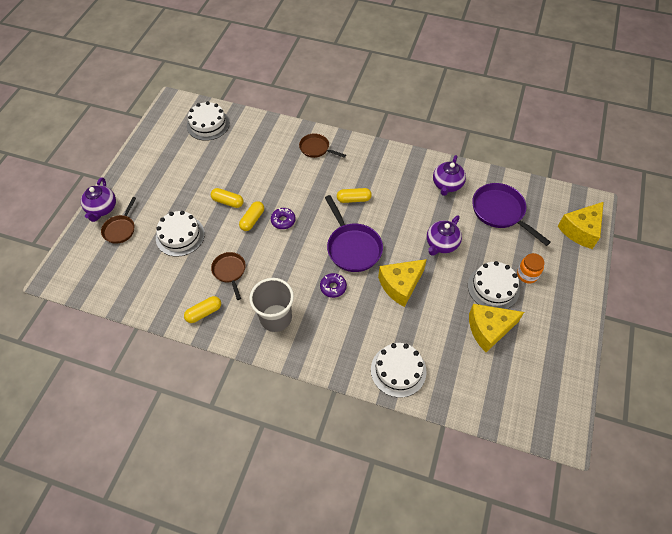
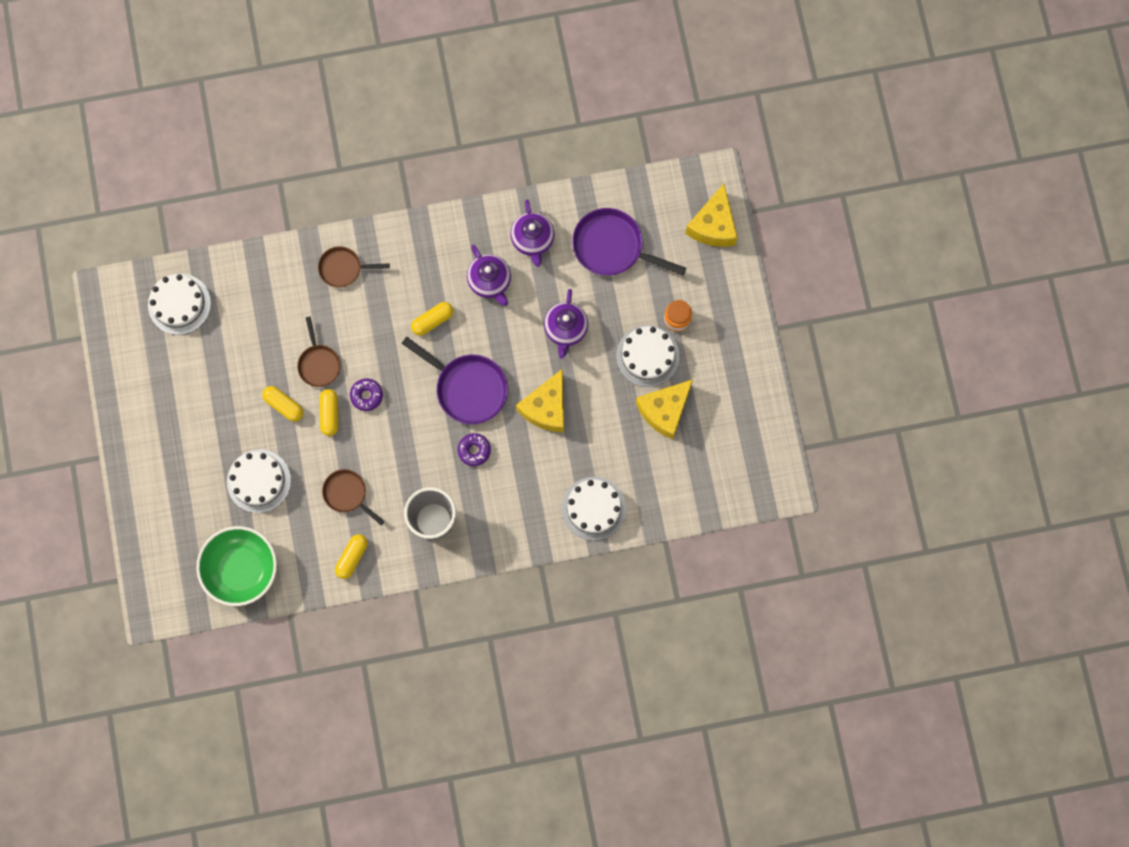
camera: 30 degrees left, 20 degrees up
purple teapot [81,177,116,222] -> purple teapot moved to [467,245,511,306]
brown pan [101,197,136,244] -> brown pan moved to [297,317,341,387]
yellow capsule [211,188,244,208] -> yellow capsule turned 45 degrees clockwise [262,386,303,422]
none -> green bowl [196,526,277,606]

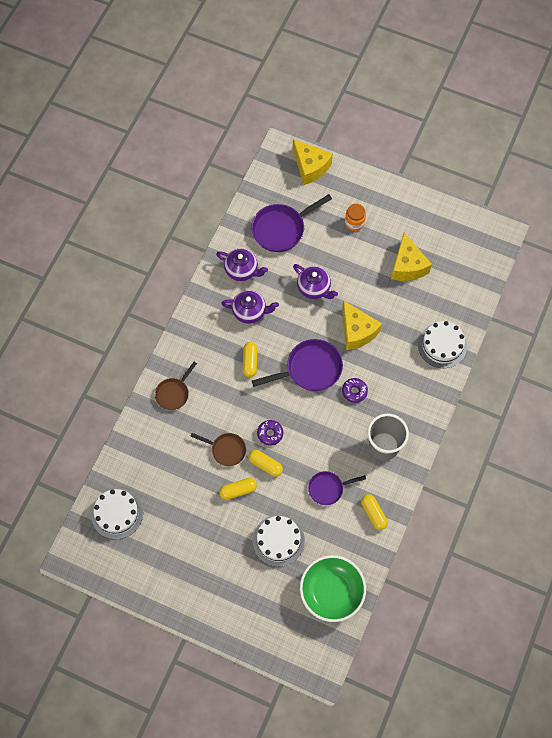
camera: 55 degrees left, 10 degrees down
brown pan [322,469,385,525] -> purple pan [308,471,366,505]
white cake [616,325,679,387] -> none

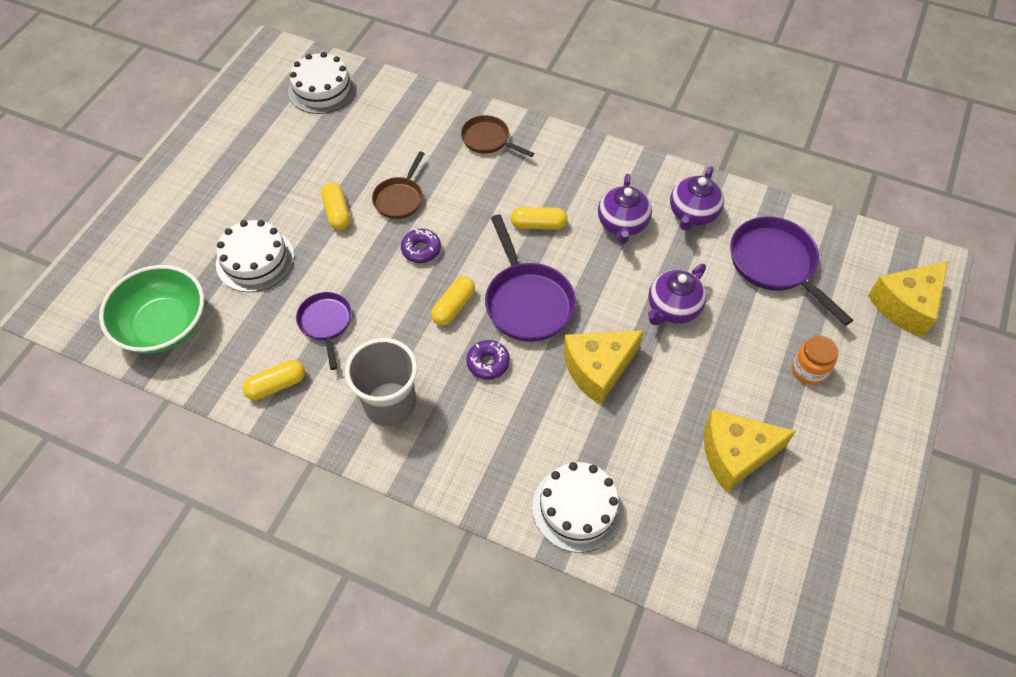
camera: 90 degrees right, 10 degrees down
yellow capsule [248,450,283,477] -> yellow capsule moved to [431,276,475,325]

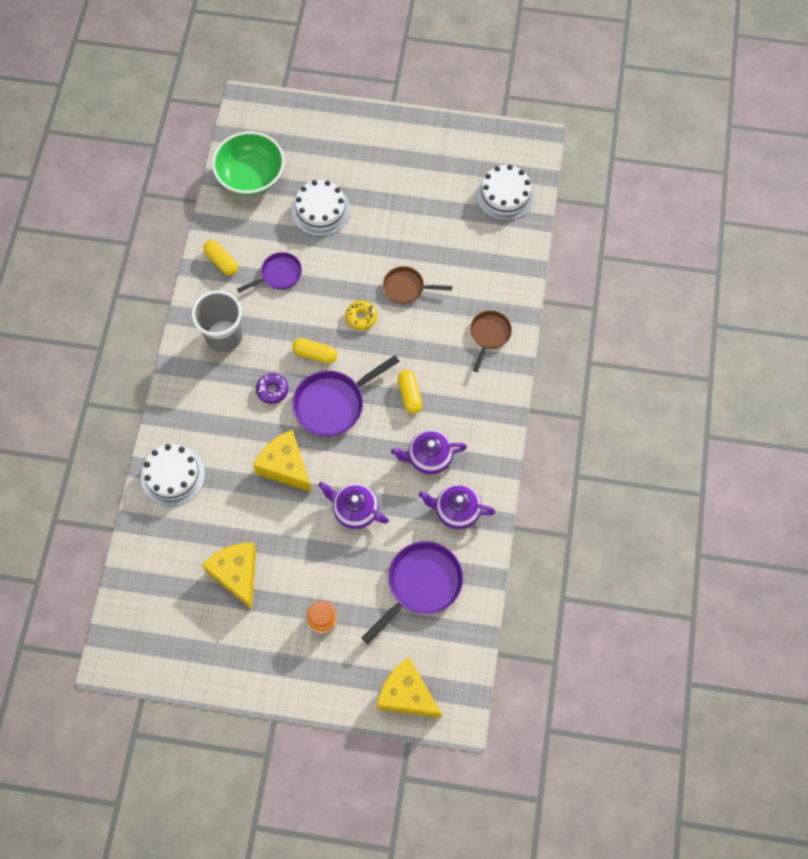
camera: 75 degrees right, 10 degrees up
yellow capsule [321,183,350,230] -> none
purple donut [401,228,441,263] -> yellow donut [345,300,377,330]

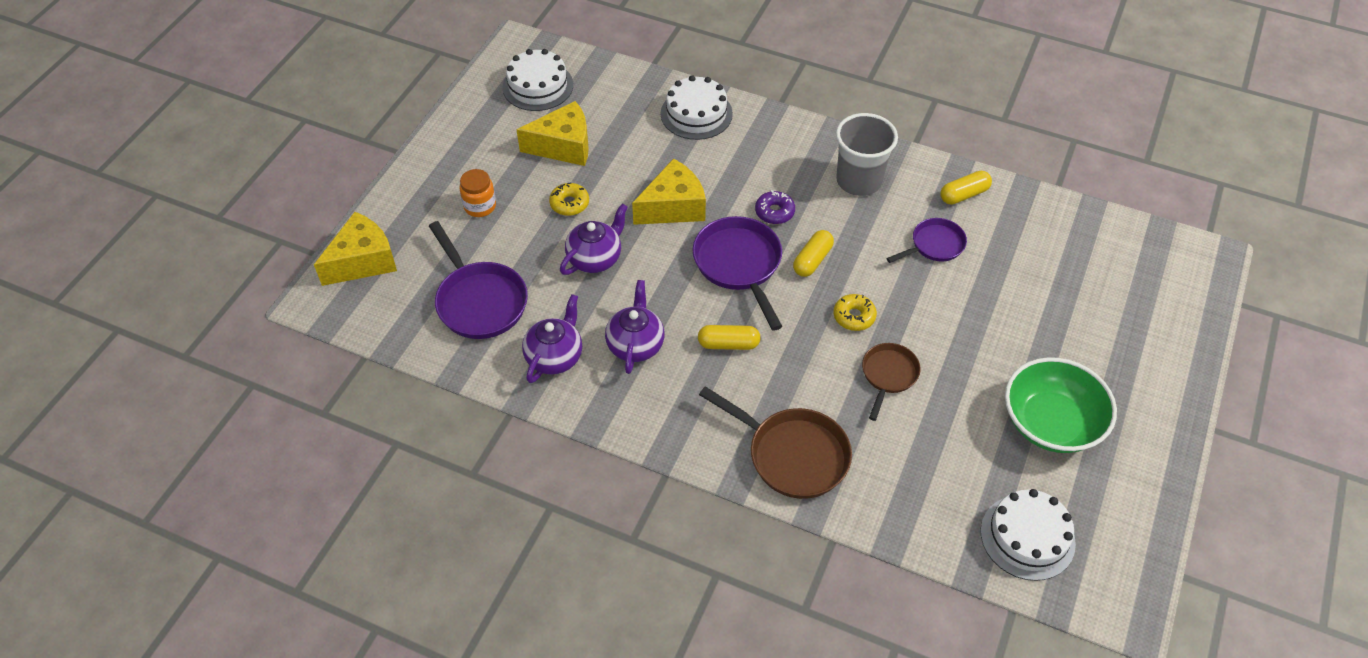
camera: 105 degrees right, 15 degrees down
green bowl [212,131,285,195] -> green bowl moved to [1005,357,1117,453]
purple pan [237,252,302,293] -> purple pan turned 105 degrees counterclockwise [886,218,967,263]
white cake [292,180,351,237] -> white cake moved to [502,49,573,111]
brown pan [470,311,512,372] -> brown pan [699,386,852,499], size x1.65
none -> yellow donut [549,183,589,216]

